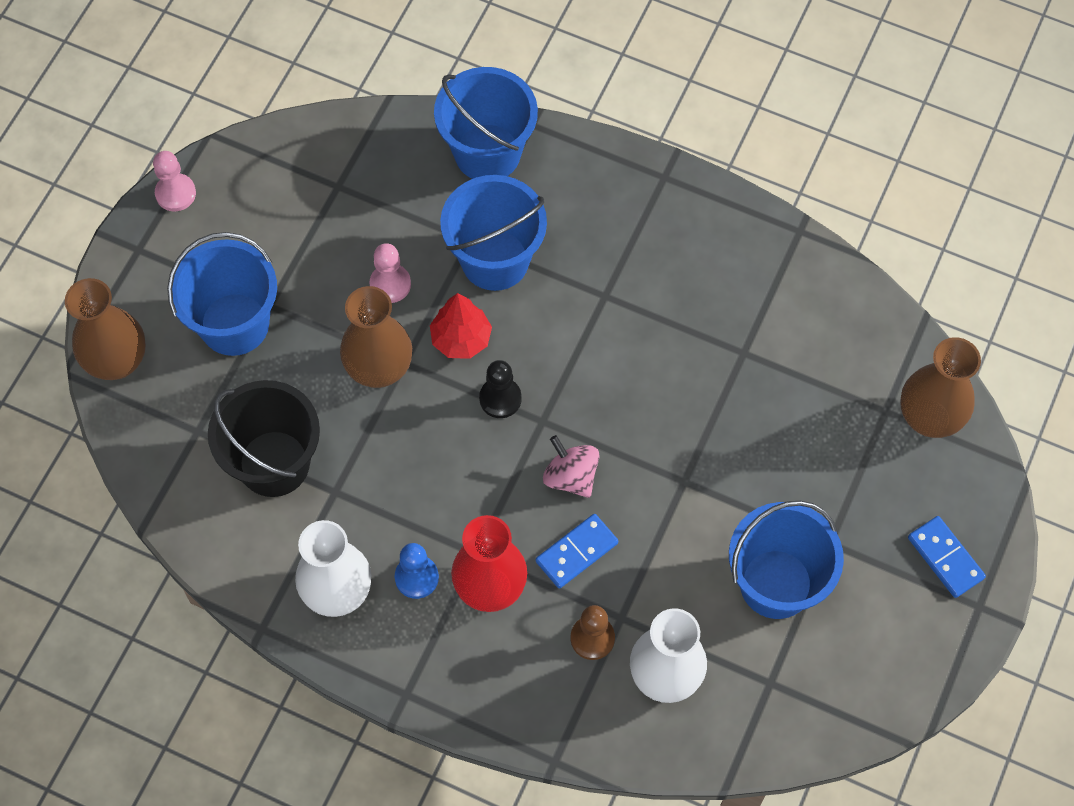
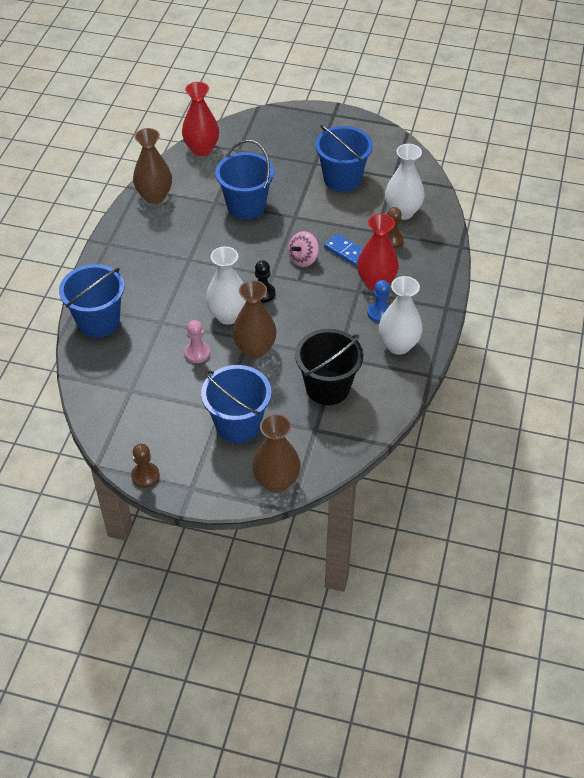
camera: 100 degrees left, 15 degrees down
pink pawn [153,151,196,211] -> brown pawn [131,444,160,488]
red tree [430,293,492,359] -> white vase [206,246,246,325]
blue bucket [440,175,547,291] -> blue bucket moved to [215,140,274,220]
brown vase [900,337,981,438] -> brown vase moved to [133,128,172,204]
blue domino [908,516,986,598] -> none
none -> red vase [182,82,219,156]

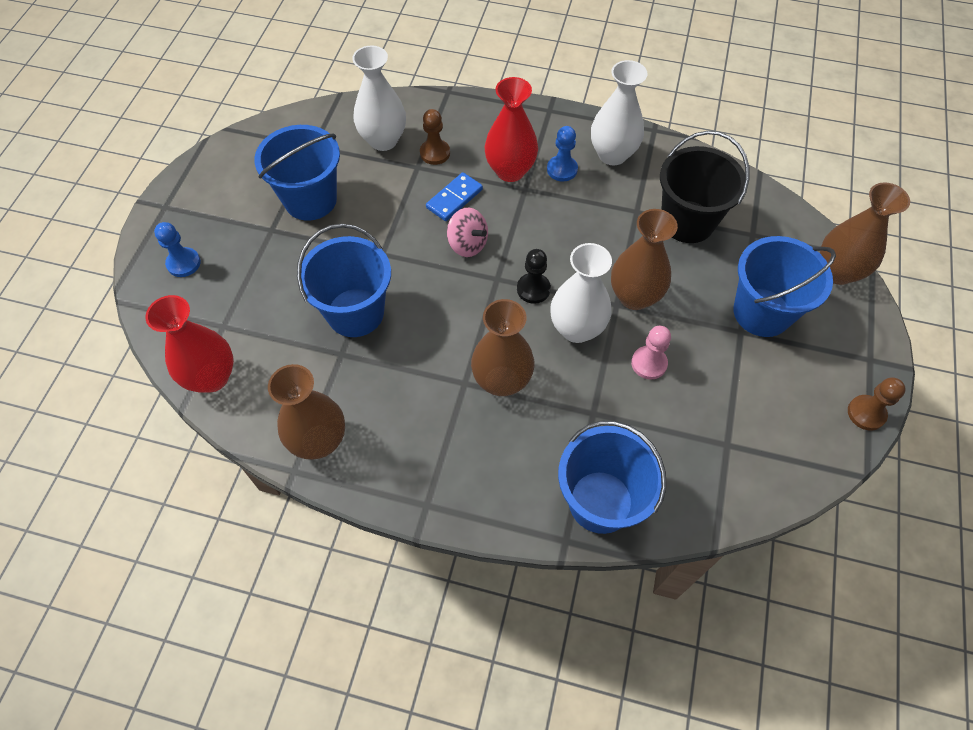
camera: 90 degrees left, 10 degrees up
none -> blue pawn [154,222,201,277]
none -> brown vase [471,299,535,396]

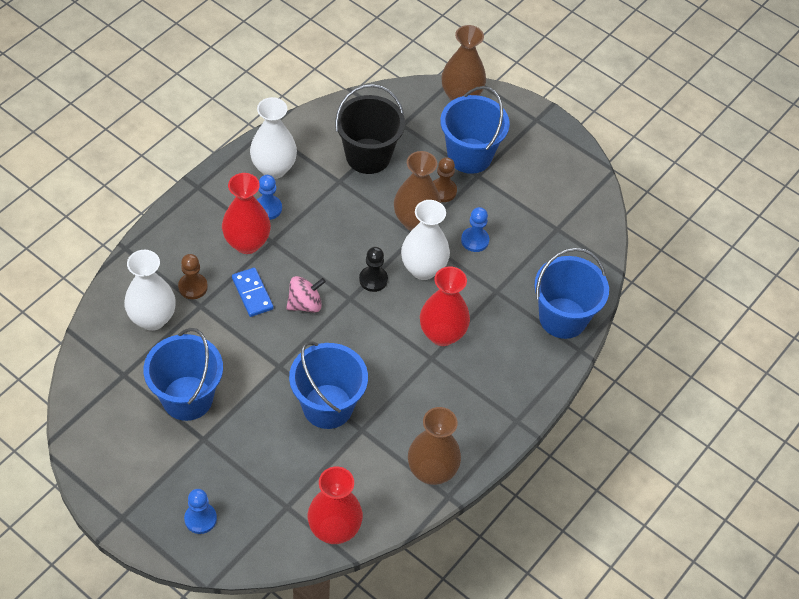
camera: 70 degrees left, 5 degrees down
brown vase [471,299,535,396] -> red vase [420,266,470,346]
pink pawn [631,326,671,380] -> blue pawn [461,207,489,252]
brown pawn [848,377,906,430] -> brown pawn moved to [433,157,457,202]

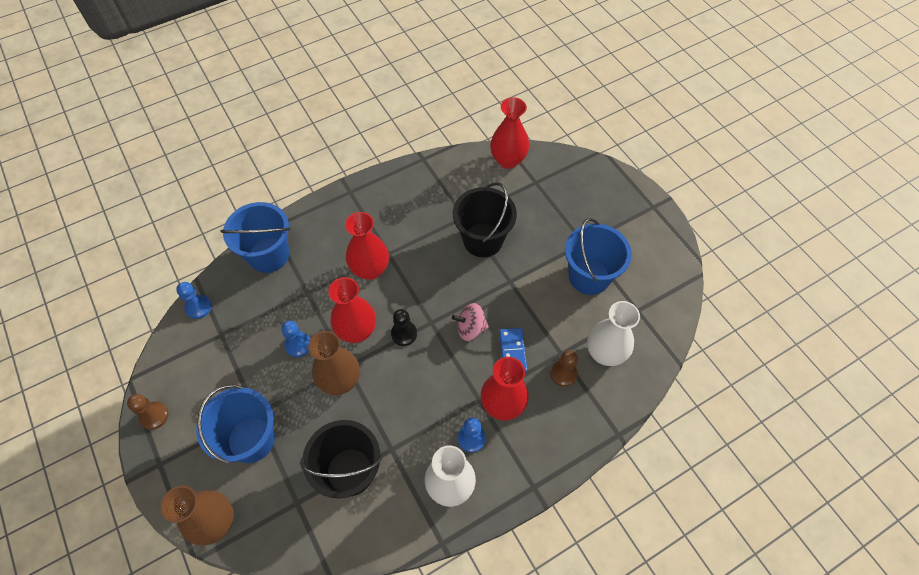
camera: 155 degrees left, 5 degrees up
blue pawn [184,489,217,534] -> blue pawn moved to [176,282,212,319]
blue bucket [289,341,368,429] -> black bucket [453,182,517,257]
white vase [401,200,450,280] -> red vase [328,277,376,343]
brown vase [408,407,461,485] -> none
brown pawn [433,157,457,202] -> brown pawn moved to [127,394,168,430]

